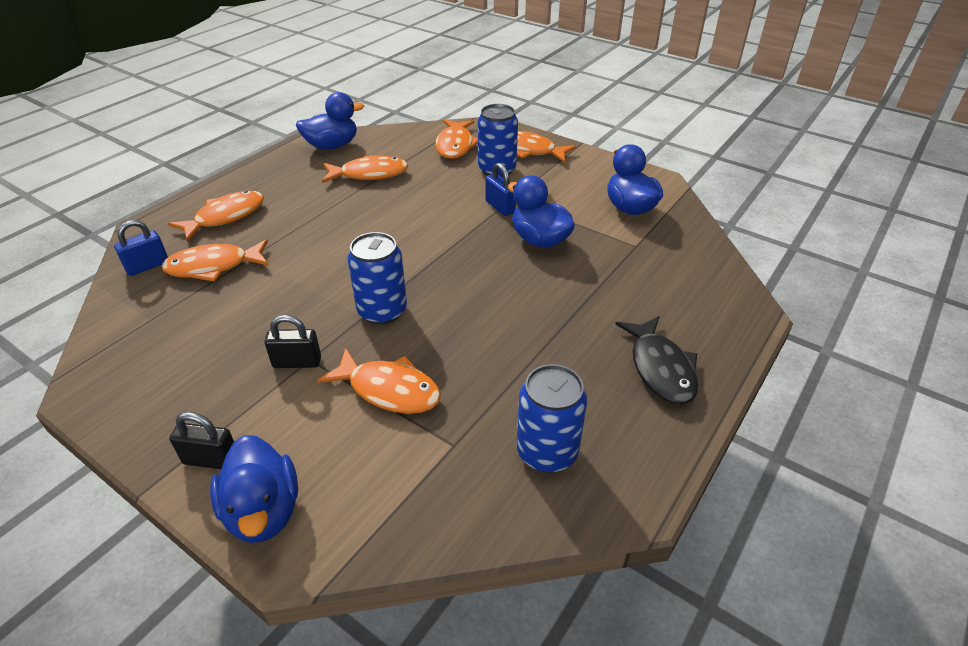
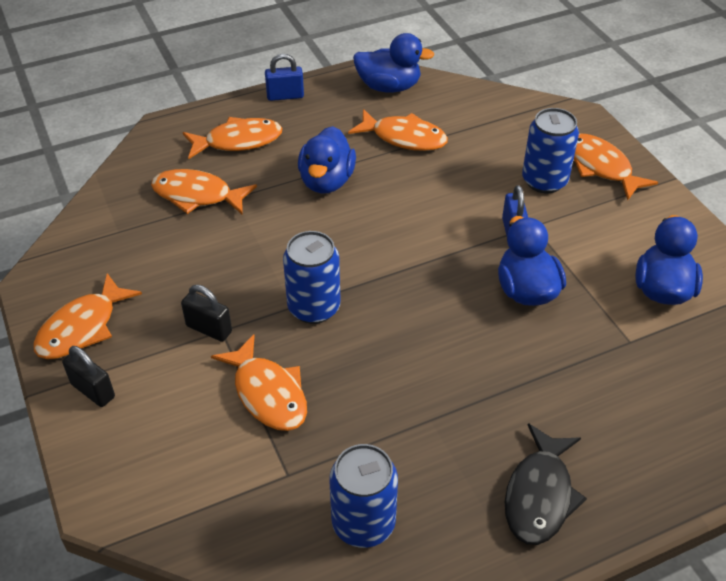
camera: 30 degrees right, 5 degrees up
blue padlock [114,220,168,276] -> blue padlock moved to [265,54,304,101]
blue duck [210,435,298,543] -> blue duck moved to [298,126,356,194]
orange fish [435,119,478,159] -> orange fish moved to [33,273,142,359]

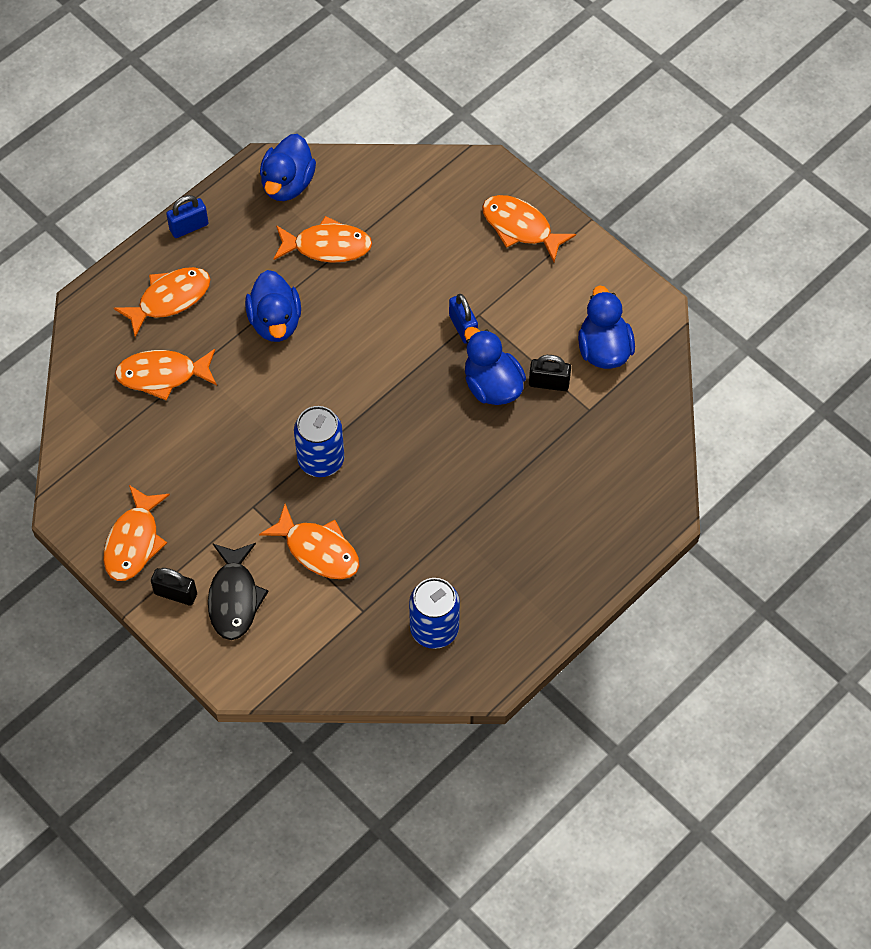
camera: 20 degrees left, 15 degrees up
black padlock [181,285,232,342] -> black padlock moved to [529,355,571,391]
blue duck [353,33,435,93] -> blue duck turned 120 degrees clockwise [260,134,316,201]
black fish [505,423,587,545] -> black fish moved to [208,543,269,640]
blue can [522,108,579,194] -> none

